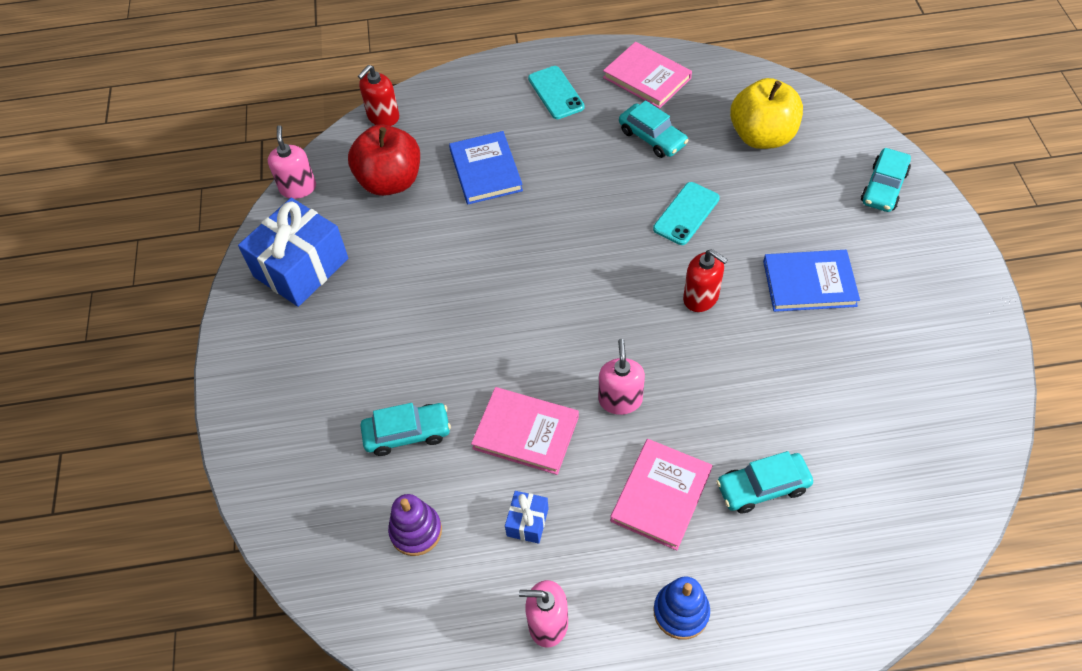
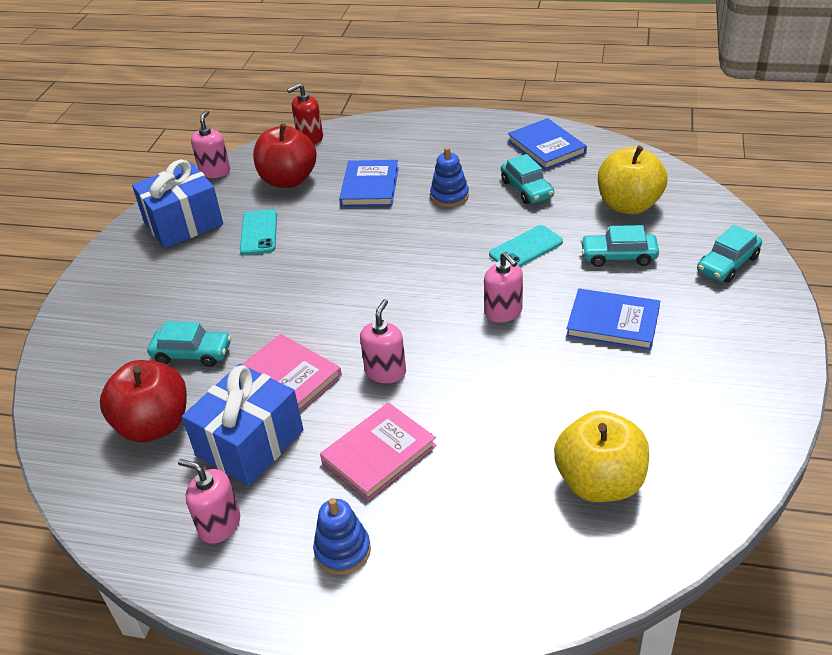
camera: 20 degrees right, 15 degrees down
purple stacking toy [388,494,442,556] -> red apple [100,360,187,442]
blue gift [505,491,549,544] -> blue gift [182,364,303,486], size x2.25
turquoise phone [528,66,585,119] -> turquoise phone moved to [240,209,277,255]
pink book [603,42,692,109] -> blue book [508,118,587,170]
red soap dispenser [683,249,728,312] -> pink soap dispenser [484,252,523,323]
turquoise car [716,451,813,514] -> turquoise car moved to [581,225,659,267]
none -> blue stacking toy [430,147,469,207]
none -> yellow apple [554,410,649,502]

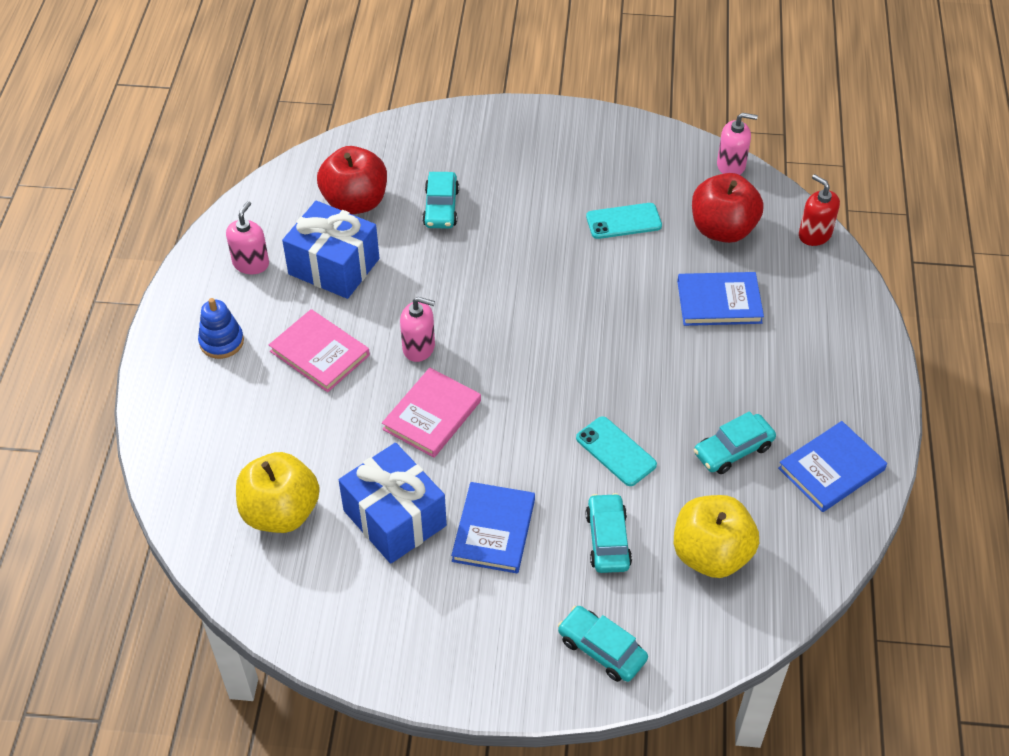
camera: 80 degrees right, 10 degrees up
blue gift [132,160,223,248] -> blue gift moved to [339,443,447,564]
pink book [242,334,342,412] -> pink book moved to [382,367,481,458]
blue stacking toy [430,147,469,207] -> none
pink soap dispenser [484,252,523,323] -> none

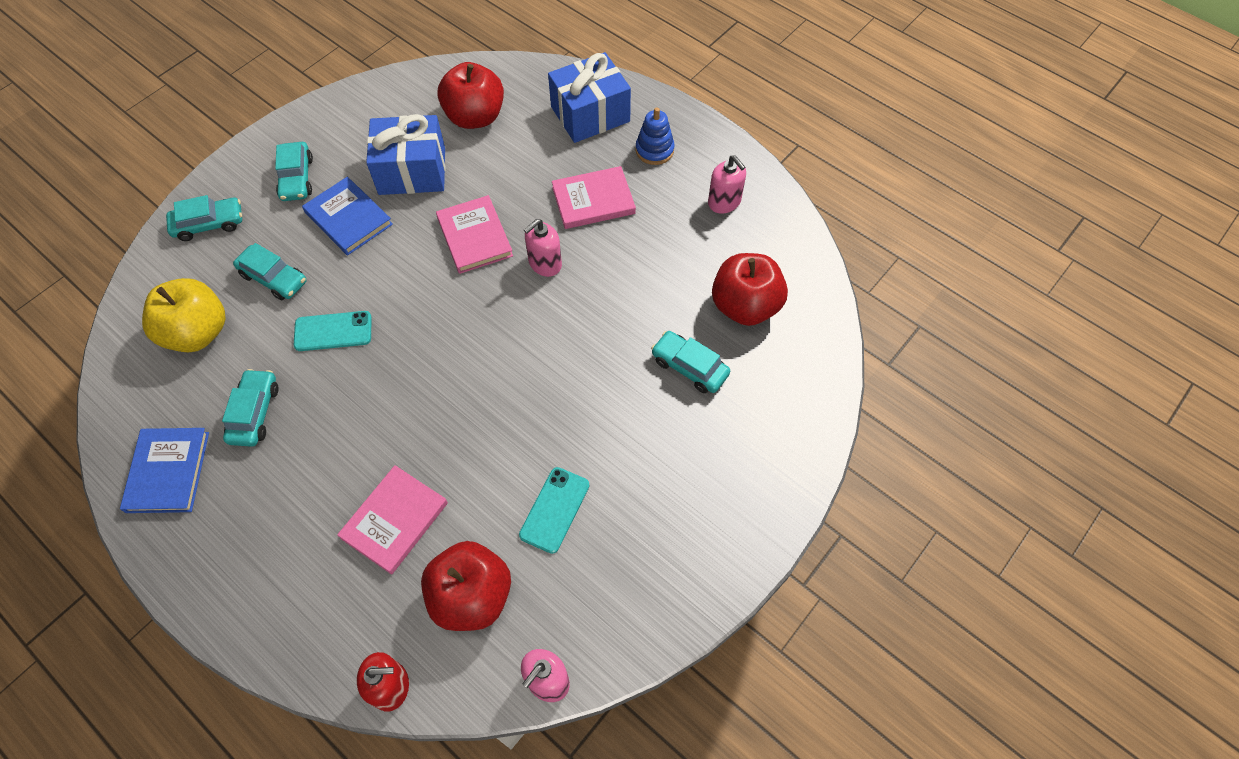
camera: 125 degrees right, 10 degrees up
yellow apple [236,452,320,533] -> red apple [437,62,504,129]
blue gift [282,201,379,299] -> blue gift moved to [548,52,631,143]
blue book [677,272,764,326] -> pink book [337,465,448,574]
none -> turquoise car [275,142,313,201]

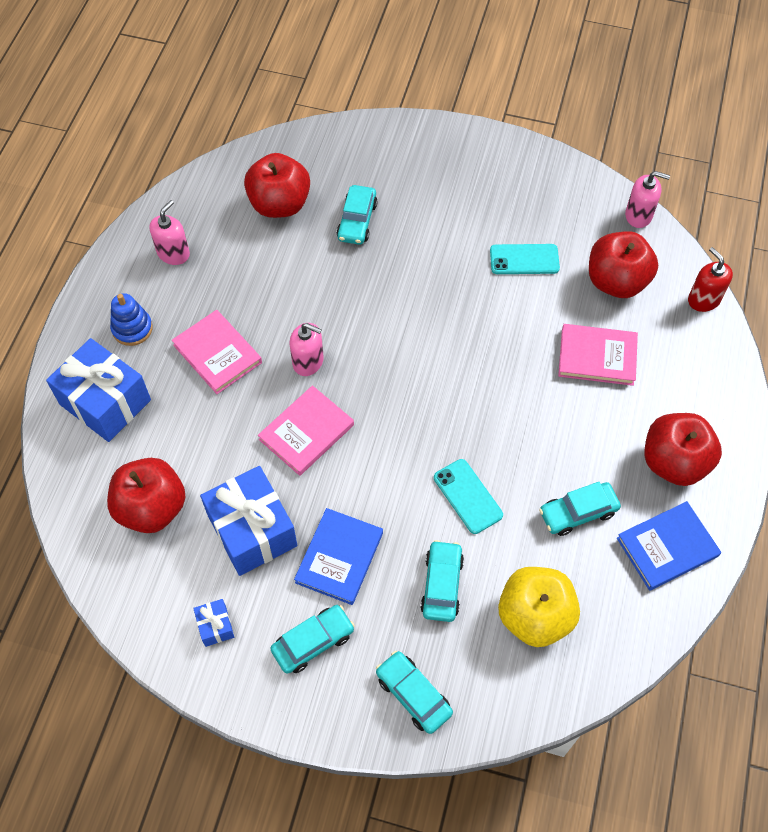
camera: 115 degrees left, 0 degrees up
none -> blue gift [193,599,234,647]
none -> red apple [645,413,722,486]

